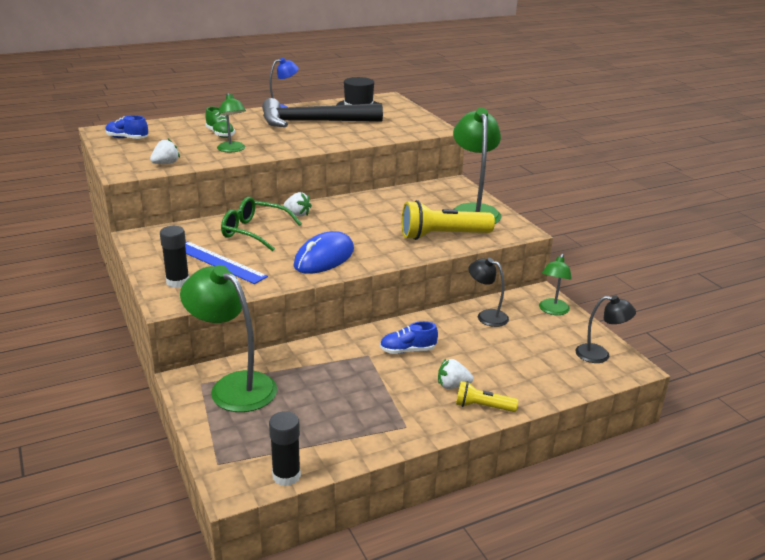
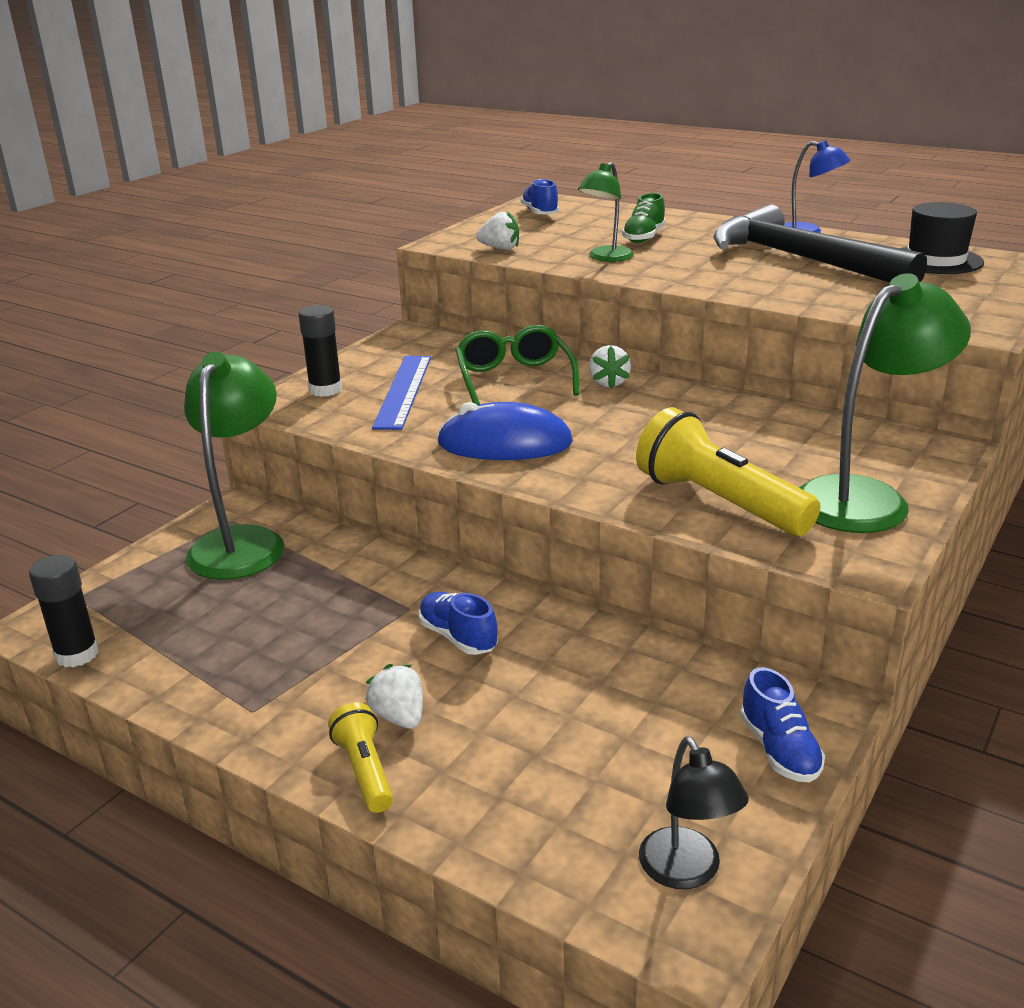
camera: 60 degrees right, 0 degrees up
black lamp [469,258,509,327] -> none
green lamp [539,254,572,315] -> blue shoe [740,667,825,782]

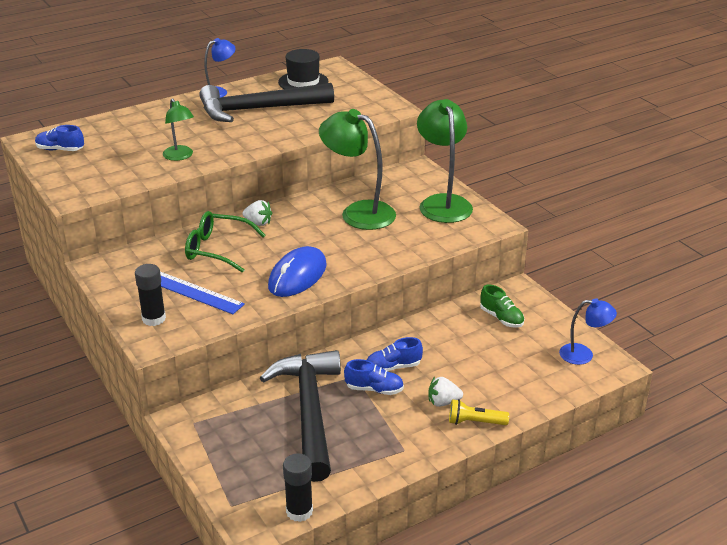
camera: 65 degrees left, 5 degrees up
green lamp [184,352,284,580] -> green lamp moved to [319,109,396,230]
white strawberry [476,210,519,250] -> none
green shoe [622,193,666,243] -> green shoe moved to [480,285,524,328]
yellow flashlight [636,407,820,536] -> none
black lamp [639,736,749,889] -> blue lamp [559,298,617,365]
blue shoe [740,667,825,782] -> blue shoe moved to [344,359,404,395]
none -> black hammer [260,350,341,482]

